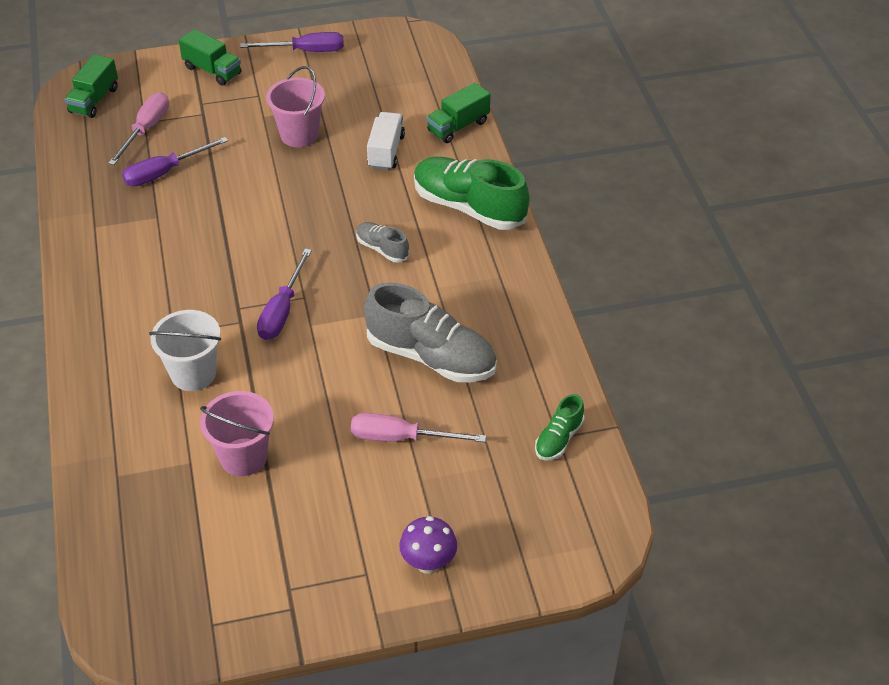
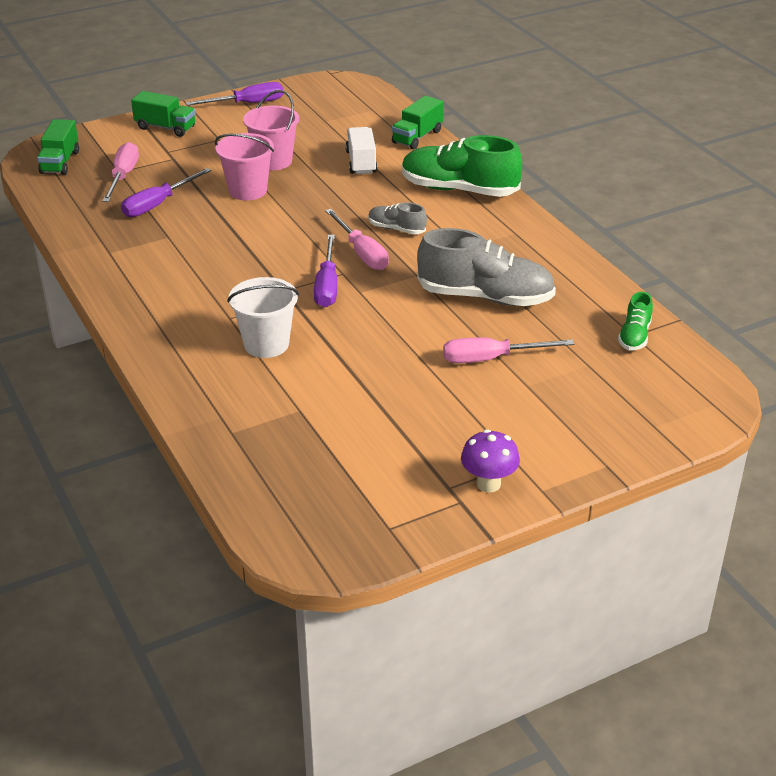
camera: 15 degrees left, 10 degrees down
pink bucket [200,391,274,476] -> pink bucket moved to [215,133,274,201]
purple mushroom [399,516,457,574] -> purple mushroom moved to [461,429,520,492]
none -> pink screwdriver [325,209,389,270]

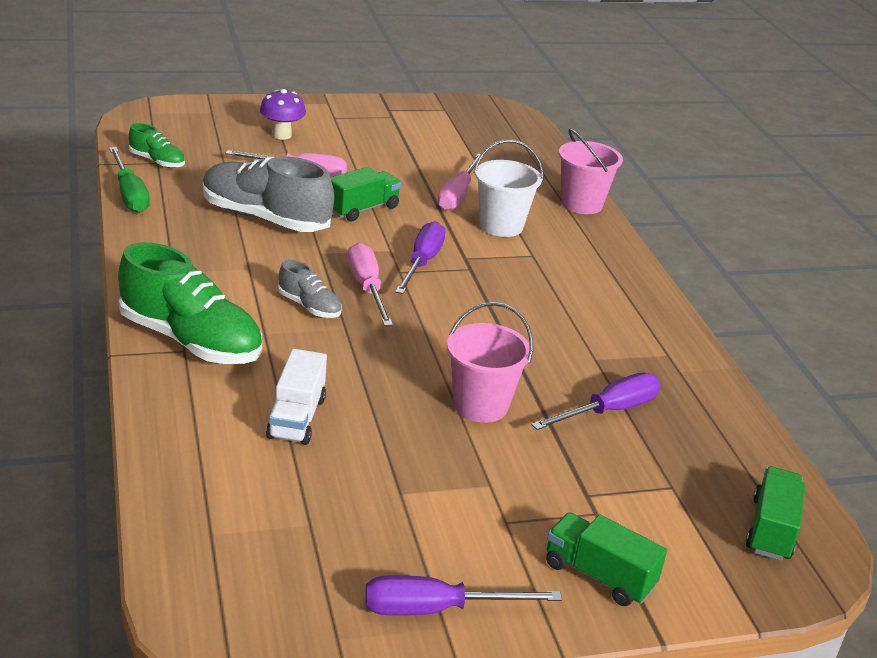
camera: 170 degrees left, 5 degrees down
pink screwdriver [102,142,139,202] -> pink screwdriver moved to [437,154,484,211]
pink bucket [243,90,299,170] -> pink bucket moved to [559,128,623,214]
green truck [392,96,443,149] -> green truck moved to [330,167,401,221]
purple mushroom [461,429,520,492] -> purple mushroom moved to [260,89,306,140]
green shoe [618,292,653,350] -> green shoe turned 90 degrees clockwise [129,123,185,168]
none -> green screwdriver [109,147,150,213]

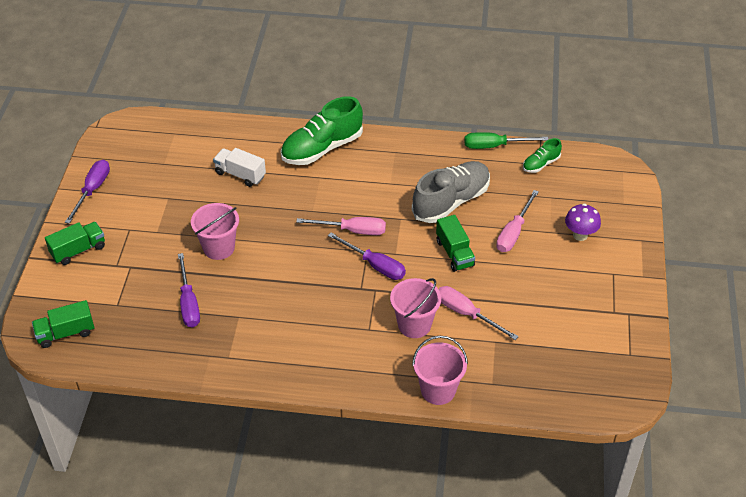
camera: 115 degrees right, 15 degrees up
grey shoe [278,260,342,318] -> none
white bucket [474,140,543,237] -> pink bucket [390,278,441,338]
green truck [746,467,805,561] -> green truck turned 120 degrees clockwise [32,300,94,348]

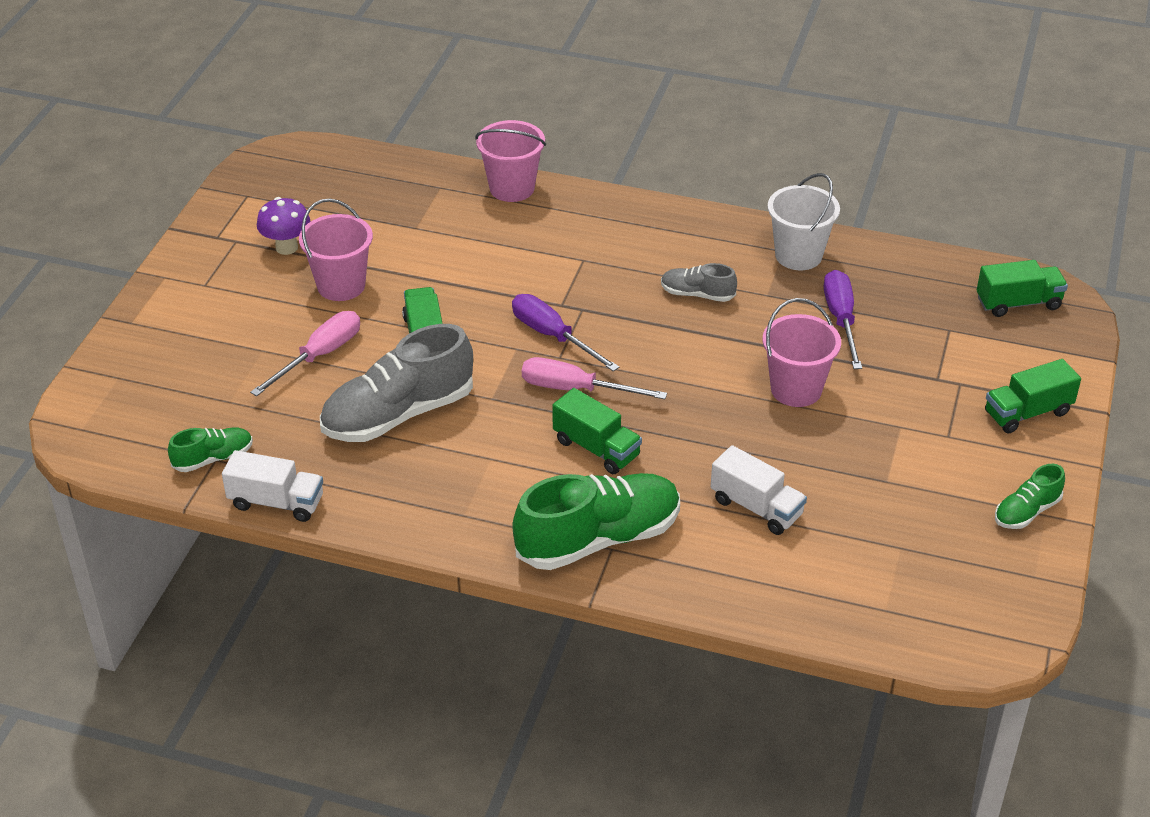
camera: 170 degrees left, 5 degrees down
purple screwdriver [65,160,110,224] -> green shoe [995,464,1065,529]
pink bucket [390,278,441,338] -> pink bucket moved to [299,198,373,301]
pink screwdriver [438,286,519,340] -> none
green screwdriver [464,132,548,149] -> white truck [222,450,323,522]
purple mushroom [565,204,601,241] -> purple mushroom moved to [257,197,311,255]
none -> green truck [552,388,642,474]
none -> grey shoe [661,263,737,302]
none -> white bucket [768,173,840,270]

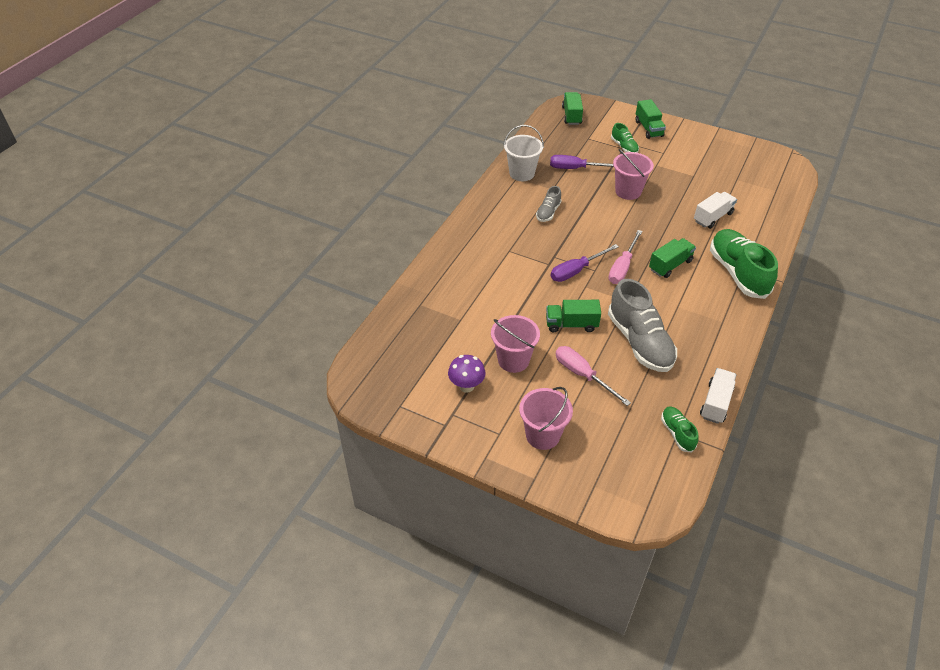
camera: 80 degrees left, 5 degrees up
pink bucket [475,120,546,202] -> pink bucket moved to [519,387,573,450]
green shoe [995,464,1065,529] -> green shoe moved to [611,123,639,153]

